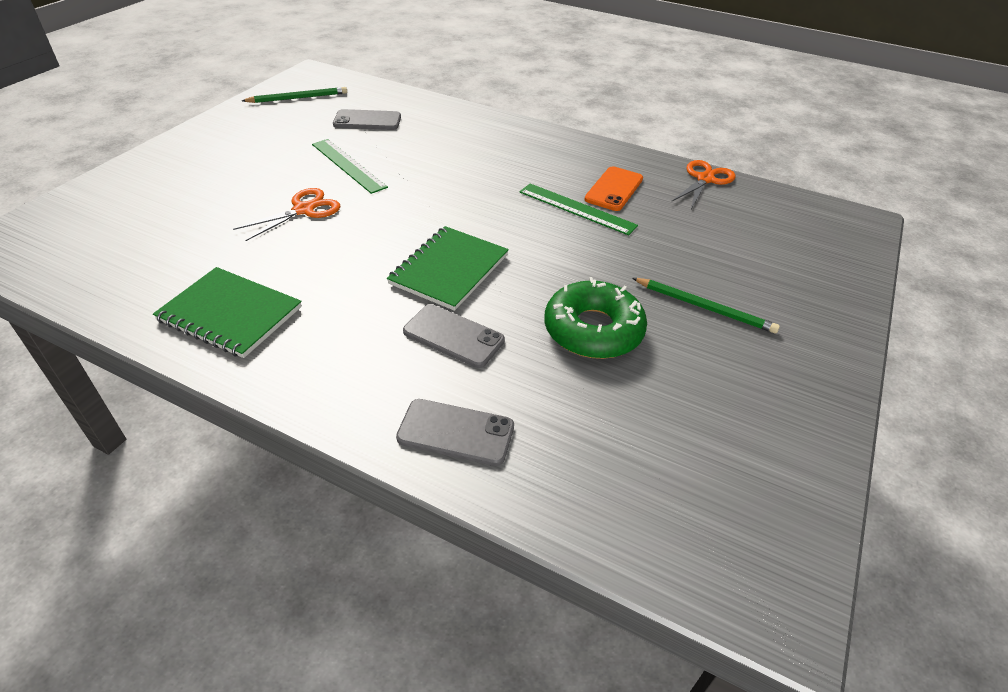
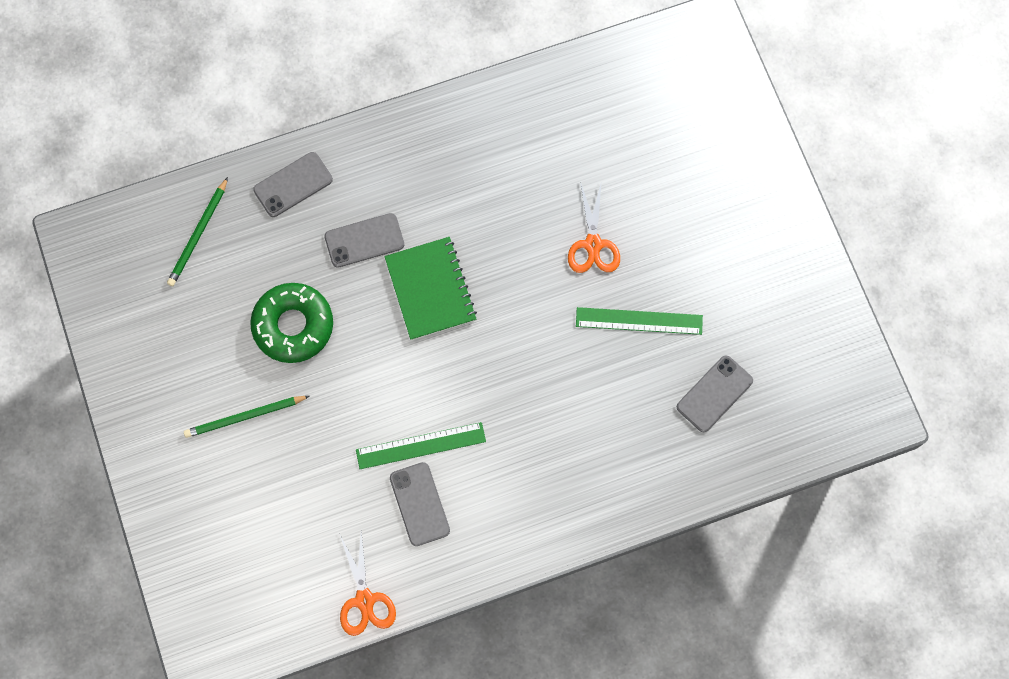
camera: 135 degrees right, 30 degrees up
green notebook [153,267,302,358] -> none
green pencil [242,87,347,103] -> green pencil moved to [167,177,228,286]
orange phone [584,166,643,211] -> grey phone [390,462,450,546]

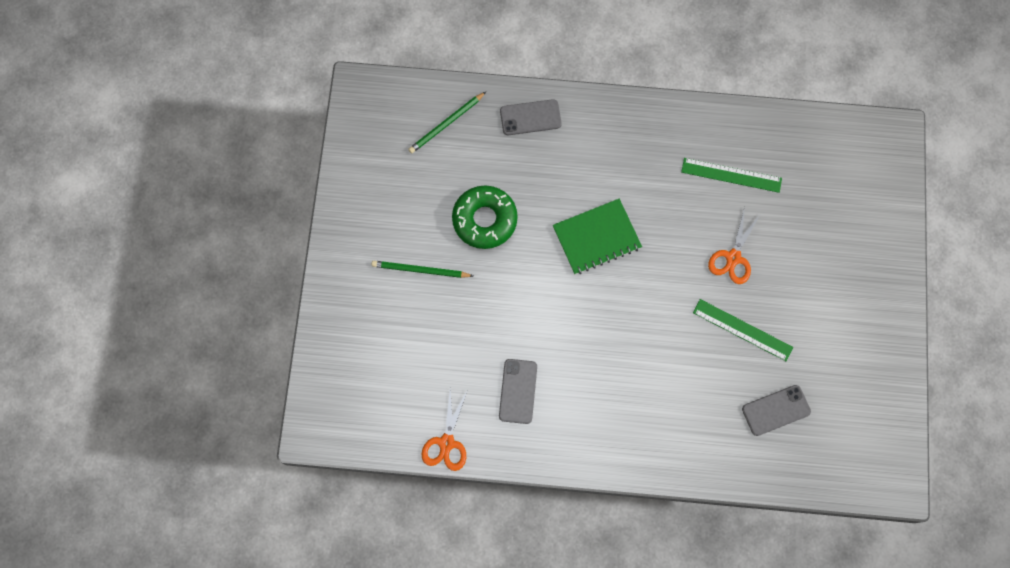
camera: 25 degrees right, 0 degrees up
grey phone [324,213,404,268] -> none
green ruler [356,422,486,469] -> green ruler moved to [681,158,782,193]
green notebook [384,237,477,340] -> green notebook turned 60 degrees clockwise [553,199,642,274]

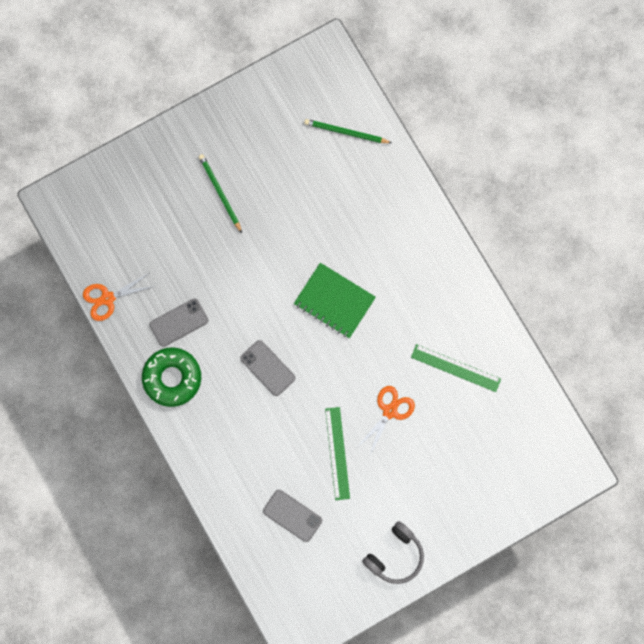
camera: 55 degrees right, 5 degrees up
green donut [452,185,518,249] -> green donut moved to [142,347,201,407]
grey phone [500,99,562,135] -> grey phone moved to [240,340,295,396]
green ruler [681,158,782,193] -> green ruler turned 45 degrees counterclockwise [411,344,501,392]
orange scissors [708,207,760,284] -> orange scissors turned 135 degrees clockwise [357,386,415,455]
none -> grey headphones [362,521,424,584]

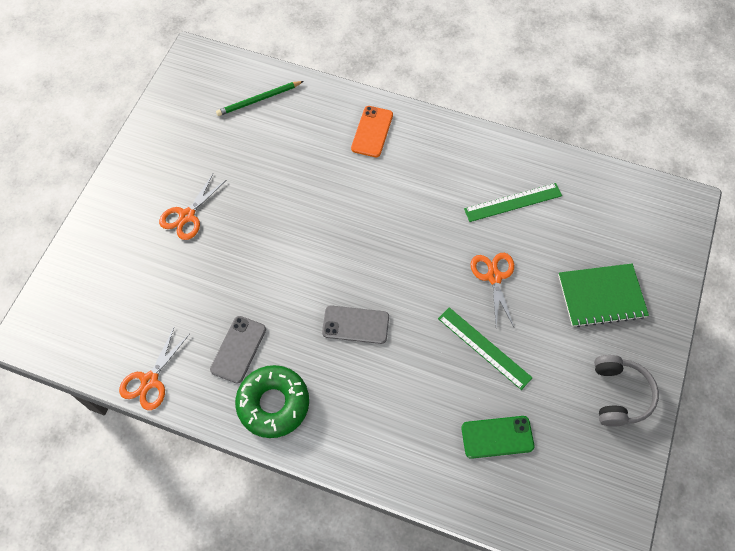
camera: 40 degrees left, 15 degrees down
green pencil [199,154,242,233] -> orange scissors [159,174,226,240]
grey phone [263,490,322,542] -> green phone [461,416,534,459]
green notebook [294,263,376,338] -> green notebook moved to [558,264,649,327]
none -> orange phone [351,106,393,157]

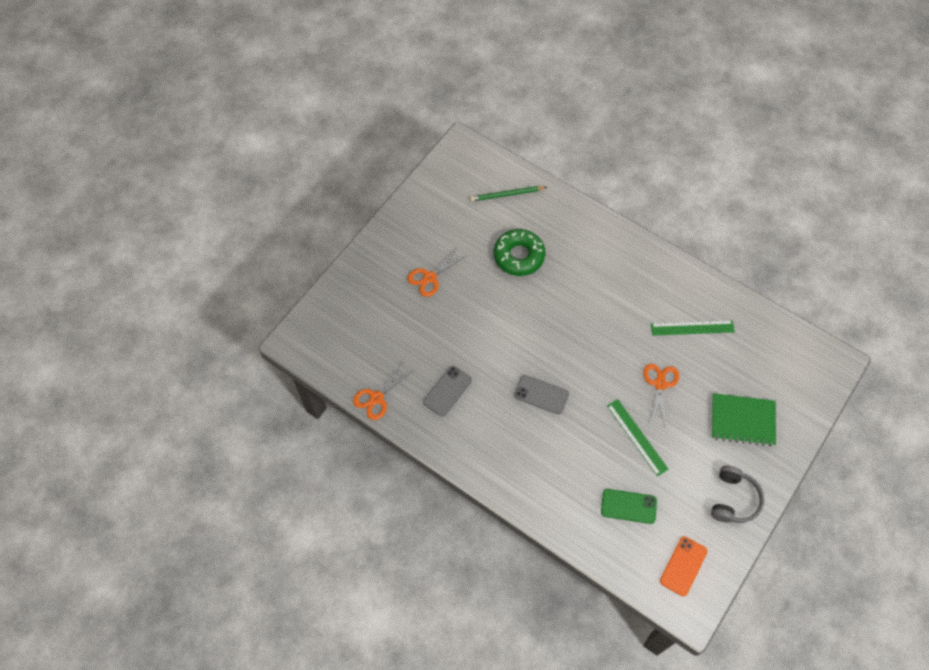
camera: 15 degrees right, 0 degrees up
green donut [235,365,309,438] -> green donut moved to [494,229,545,276]
orange phone [351,106,393,157] -> orange phone moved to [660,536,708,596]

